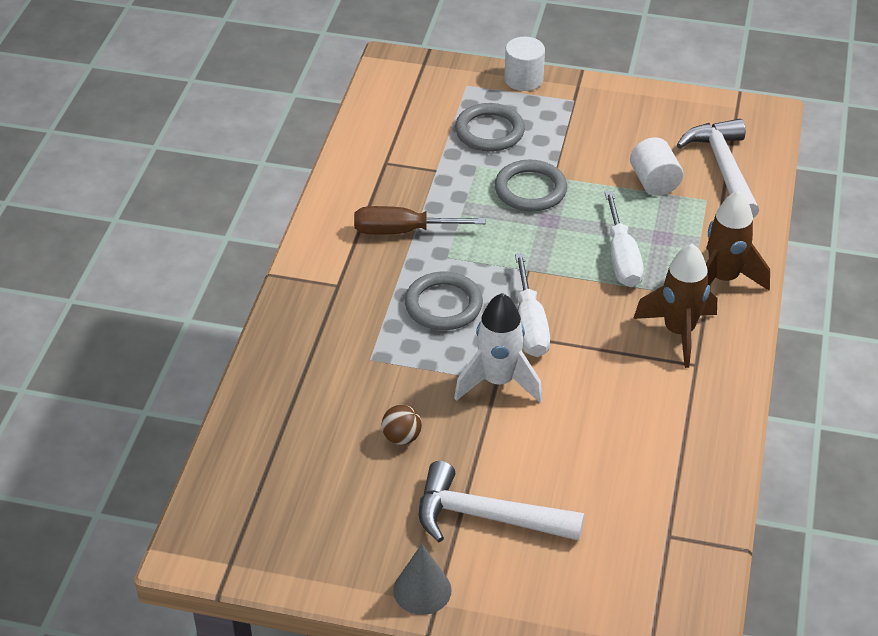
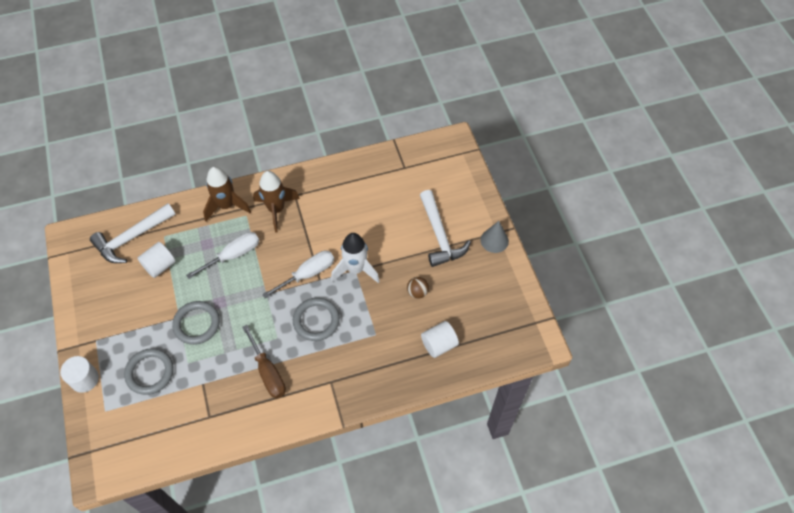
camera: 120 degrees left, 15 degrees up
none -> white cylinder [421,321,459,358]

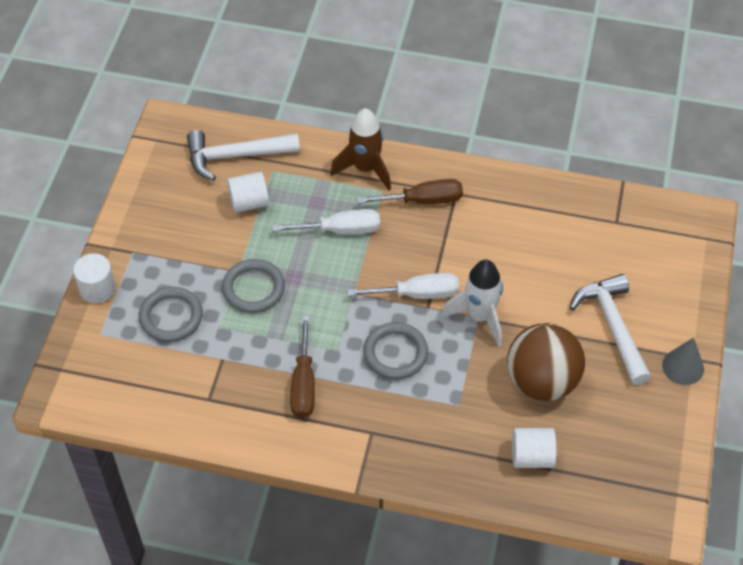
camera: 30 degrees right, 5 degrees down
brown rocket [253,171,300,232] -> brown screwdriver [357,179,463,204]
brown ball [407,277,429,299] -> brown ball [507,323,585,401], size x2.44
white hammer [420,190,471,267] -> white hammer turned 150 degrees clockwise [570,274,651,385]

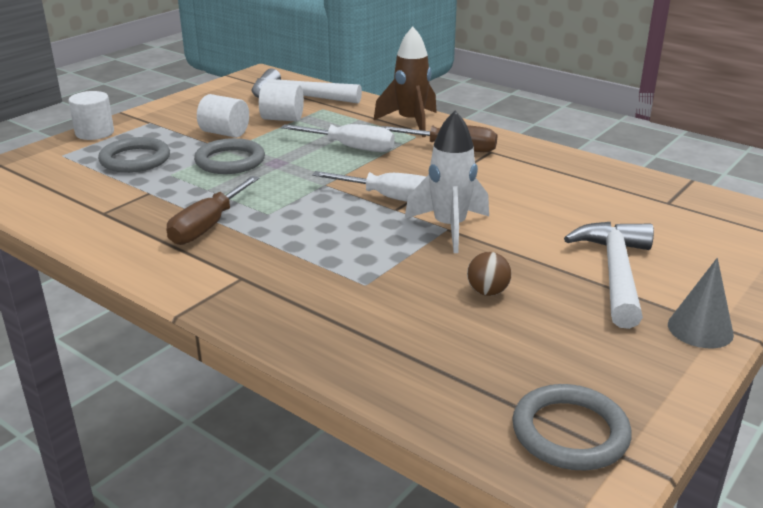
camera: 25 degrees right, 25 degrees down
grey ring [363,322,428,379] -> grey ring moved to [512,384,632,470]
brown ball [507,323,585,401] -> brown ball [467,252,511,296], size x0.41
white cylinder [512,428,556,468] -> white cylinder moved to [197,94,249,138]

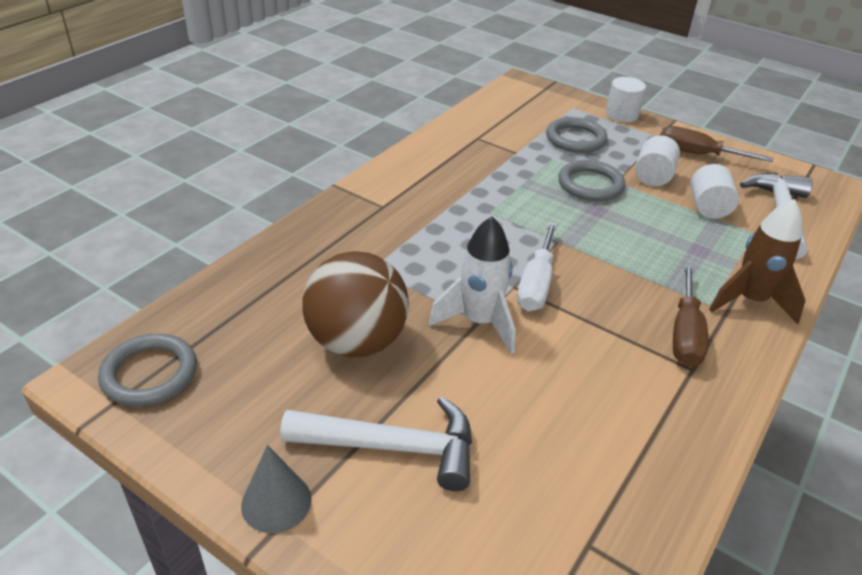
camera: 85 degrees right, 10 degrees up
brown screwdriver [167,176,260,245] -> brown screwdriver moved to [661,126,773,162]
white screwdriver [281,124,395,152] -> none
brown ball [467,252,511,296] -> brown ball [302,251,409,357], size x2.44

